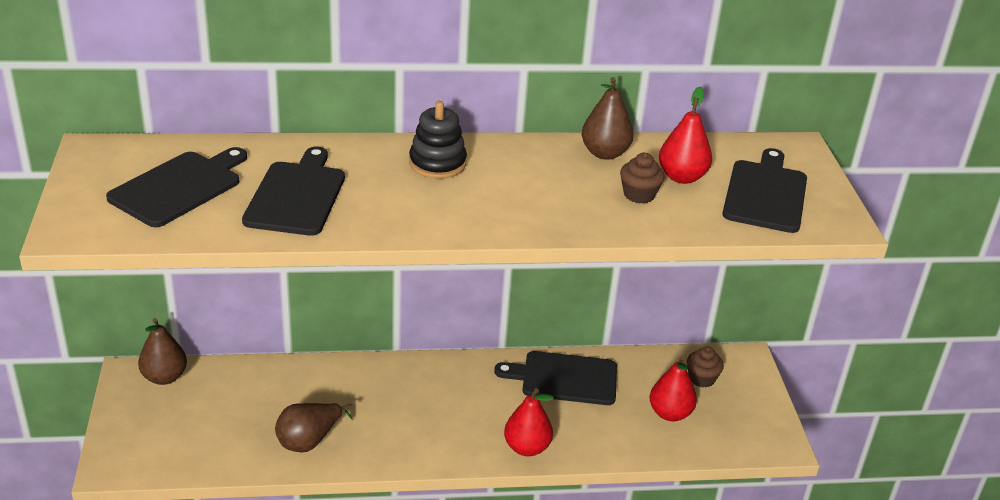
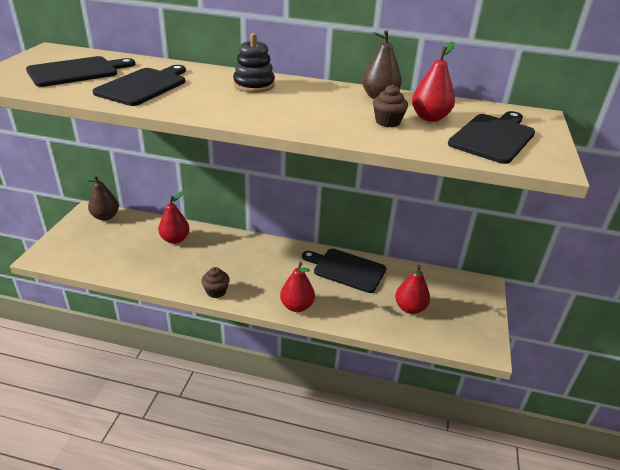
camera: 20 degrees right, 0 degrees up
brown pear [275,403,353,452] -> none
brown cupcake [687,347,724,387] -> brown cupcake moved to [201,267,230,298]
none -> red pear [158,191,190,244]

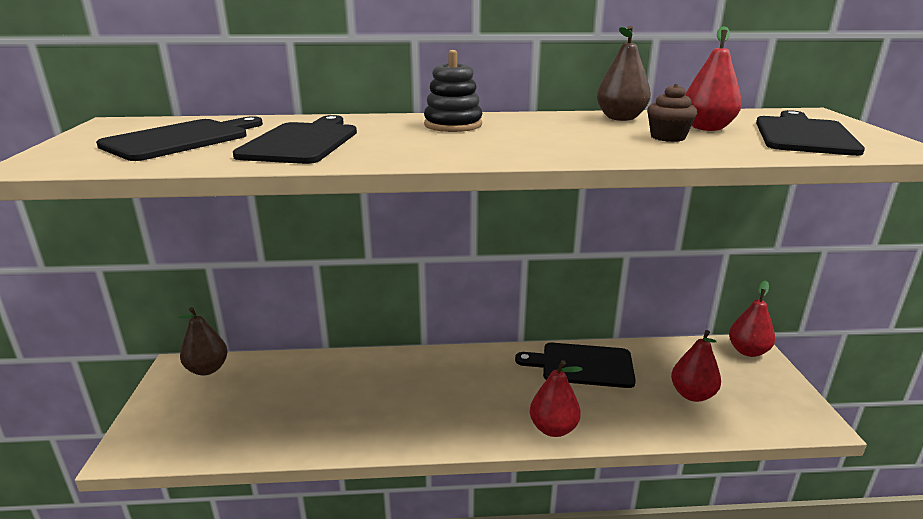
camera: 15 degrees left, 10 degrees down
red pear [158,191,190,244] -> red pear moved to [729,281,775,357]
brown cupcake [201,267,230,298] -> none

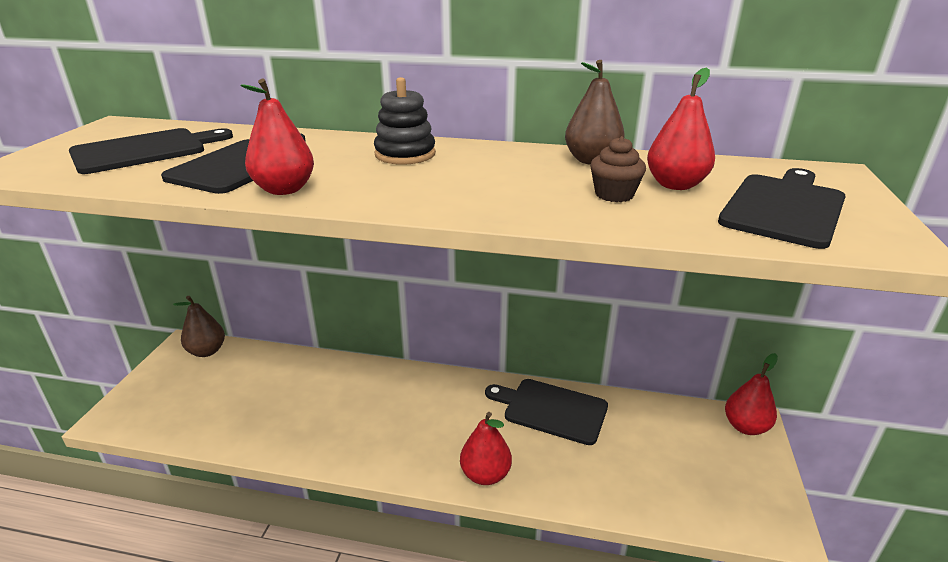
camera: 15 degrees right, 5 degrees up
red pear [671,330,721,402] -> red pear moved to [241,79,314,195]

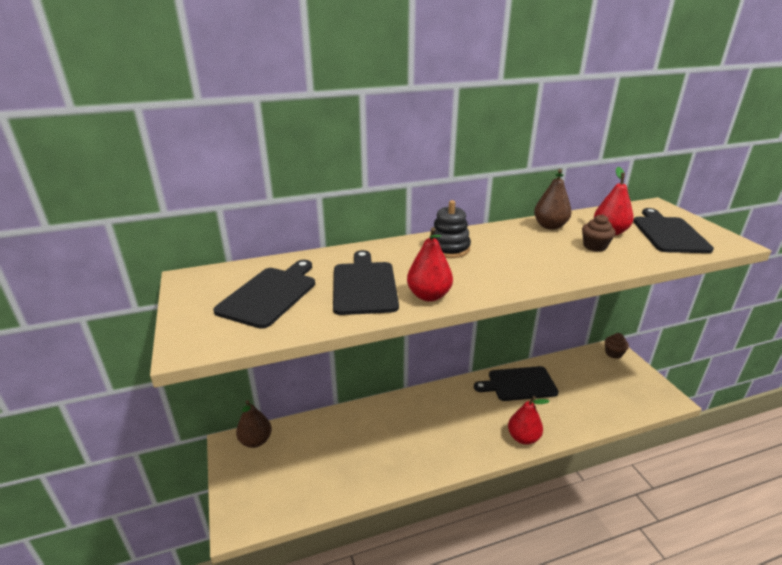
camera: 30 degrees left, 0 degrees up
red pear [725,353,778,435] -> brown cupcake [605,333,629,359]

